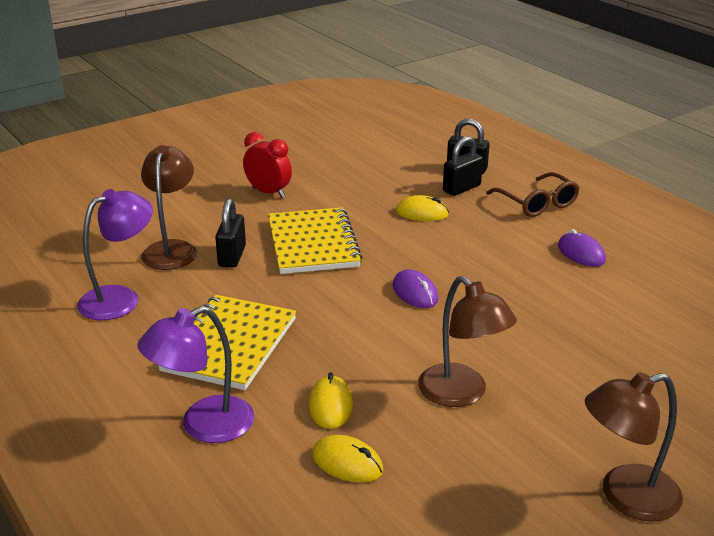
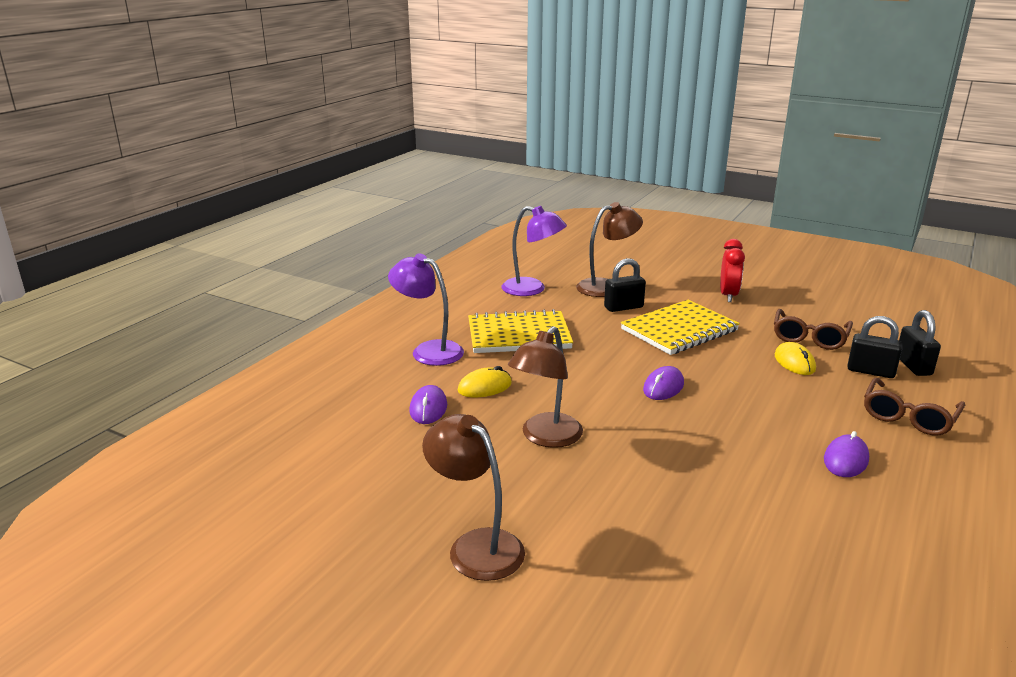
camera: 65 degrees right, 5 degrees down
yellow mouse [312,435,384,483] -> purple mouse [409,385,447,424]
none -> brown glasses [774,309,853,350]

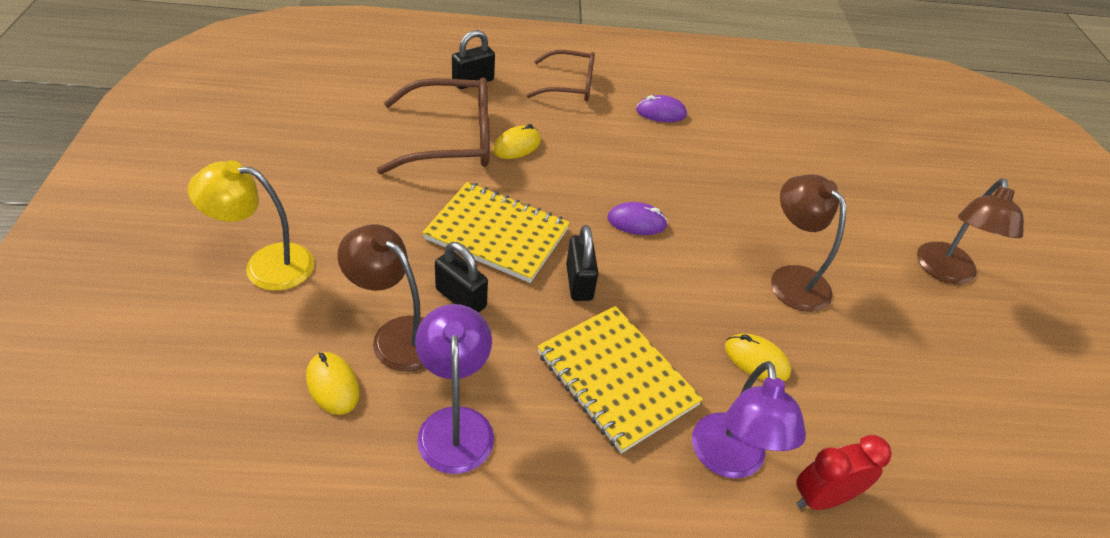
camera: 125 degrees left, 20 degrees up
purple mouse [409,385,447,424] -> none
brown lamp [508,326,583,448] -> brown lamp turned 120 degrees counterclockwise [771,174,846,312]
red clock [720,239,745,302] -> red clock moved to [796,435,892,510]
brown glasses [774,309,853,350] -> brown glasses [377,78,490,174], size x1.56
black padlock [847,316,902,378] -> black padlock moved to [566,225,598,301]
none -> yellow lamp [188,160,314,291]
none -> yellow mouse [306,352,360,415]

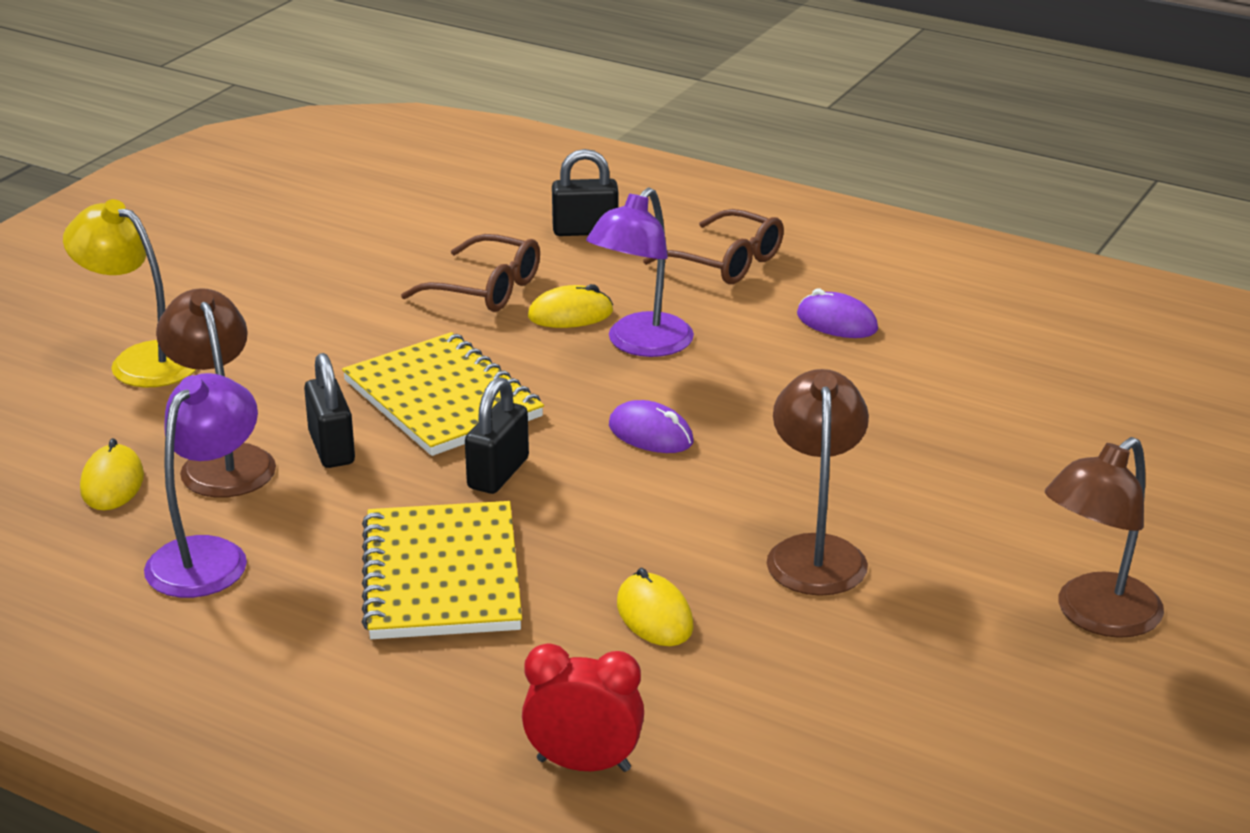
camera: 35 degrees right, 15 degrees down
brown glasses [377,78,490,174] -> brown glasses [401,234,540,312], size x0.64
purple lamp [692,361,806,479] -> purple lamp moved to [586,187,694,357]

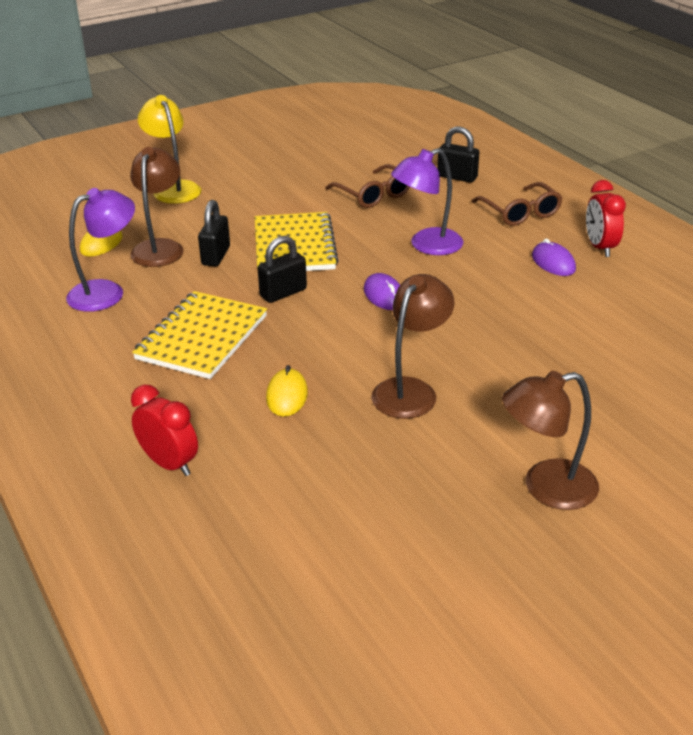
camera: 30 degrees right, 5 degrees up
yellow mouse [528,284,613,328] -> none
none -> red clock [586,180,626,257]

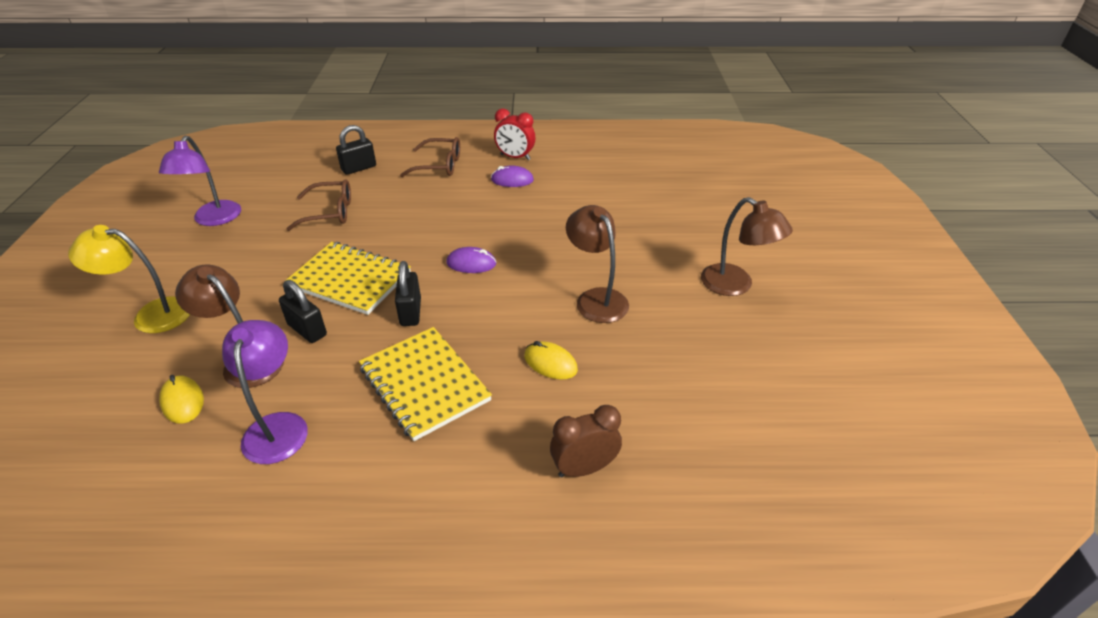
camera: 60 degrees left, 5 degrees up
red clock [131,385,198,476] -> brown clock [550,405,622,478]
purple lamp [391,148,463,255] -> purple lamp moved to [159,136,241,226]
brown lamp [502,371,599,510] -> brown lamp turned 60 degrees counterclockwise [701,197,793,296]

